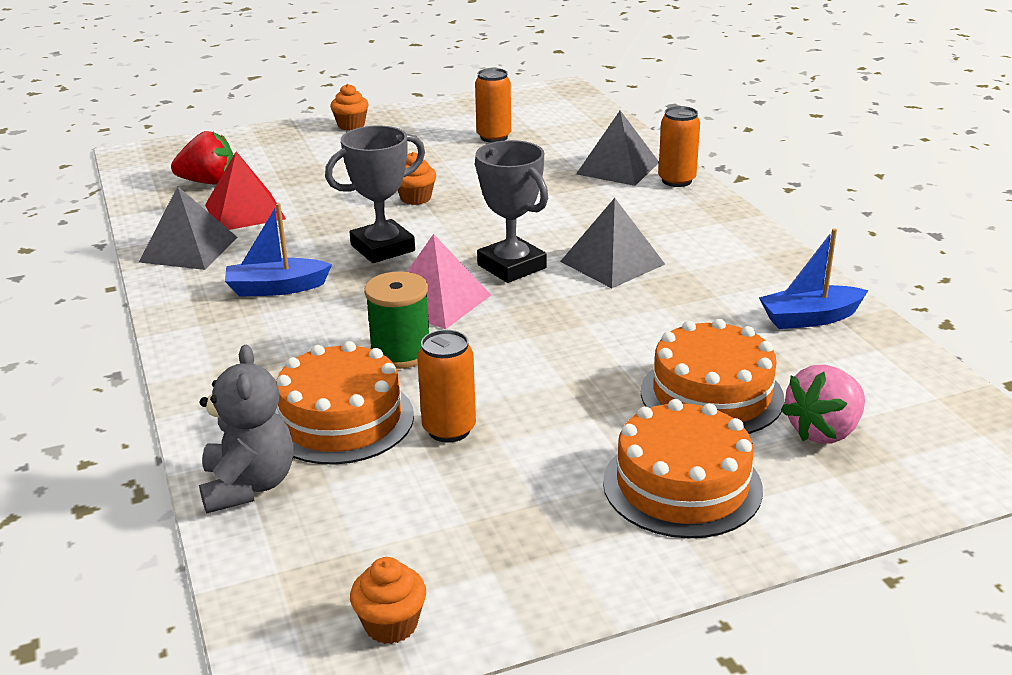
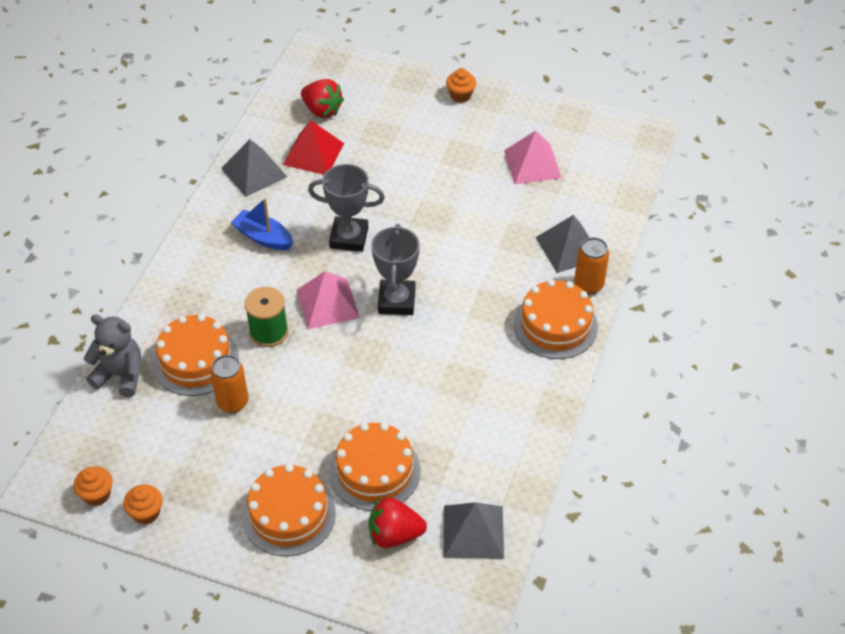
camera: 40 degrees right, 20 degrees up
grey teddy bear [199,345,294,513] -> grey teddy bear turned 105 degrees counterclockwise [83,315,141,397]
orange cupcake [398,152,436,205] -> orange cupcake moved to [123,484,163,525]
orange can [475,68,511,143] -> pink pyramid [504,130,562,184]
grey pyramid [560,198,665,288] -> grey pyramid moved to [444,502,504,559]
blue boat [759,228,868,329] -> none
pink strawberry [781,364,865,444] -> red strawberry [369,498,427,548]
none -> orange cake [514,279,598,359]

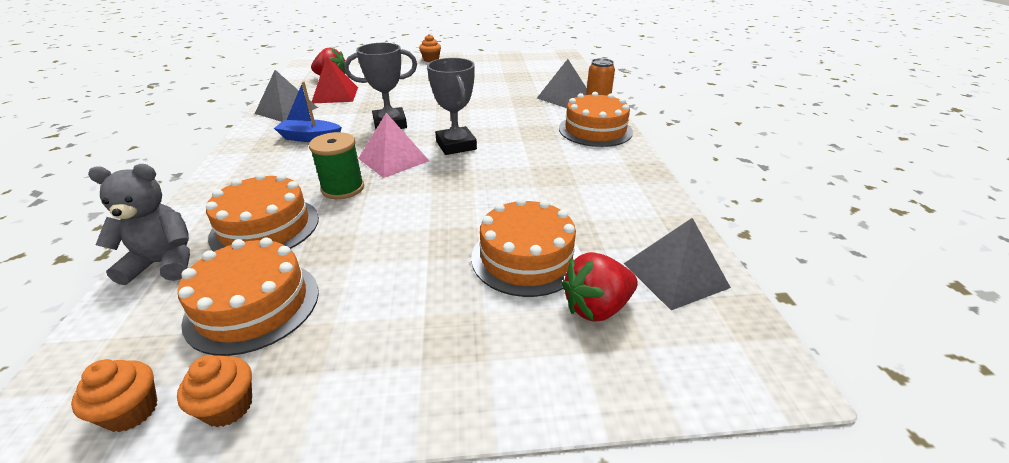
camera: 25 degrees left, 15 degrees down
orange can [210,355,249,413] -> none
orange cake [242,464,336,556] -> orange cake moved to [178,238,319,356]
pink pyramid [504,130,562,184] -> none

